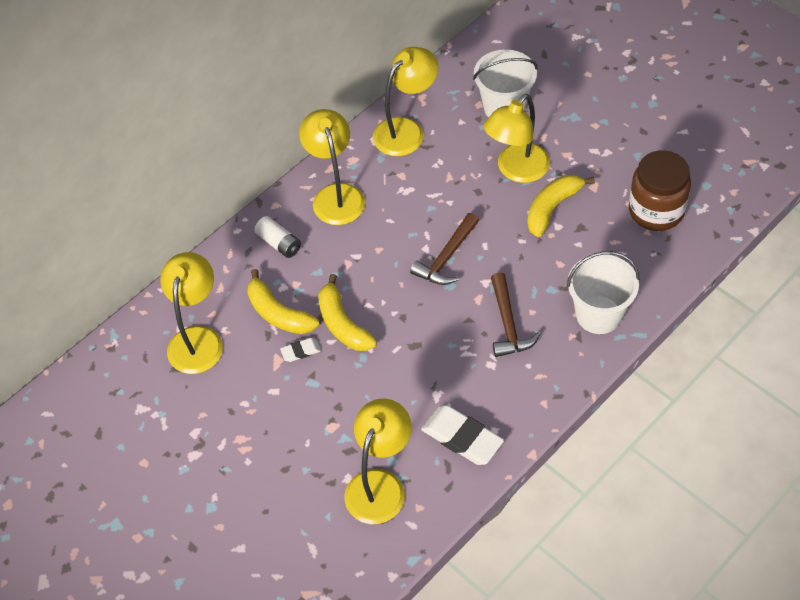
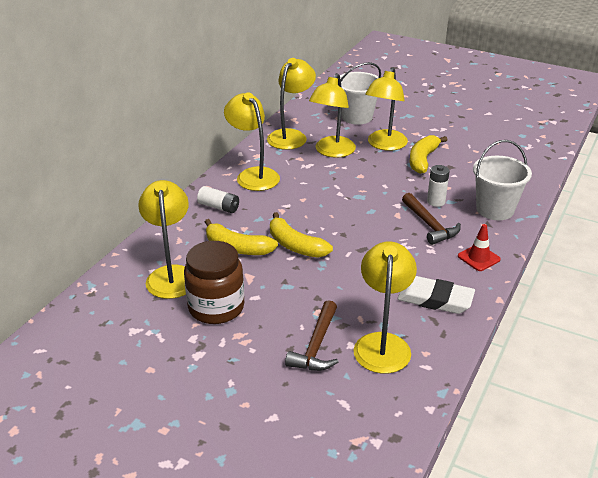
camera: 20 degrees left, 20 degrees down
white eraser [280,338,321,362] -> none
brown hammer [410,213,479,285] -> brown hammer moved to [285,300,338,371]
brown jar [629,150,691,231] -> brown jar moved to [184,241,244,324]
none -> yellow lamp [309,73,356,157]
none -> white battery [427,165,450,207]
none -> red traffic cone [458,224,501,271]

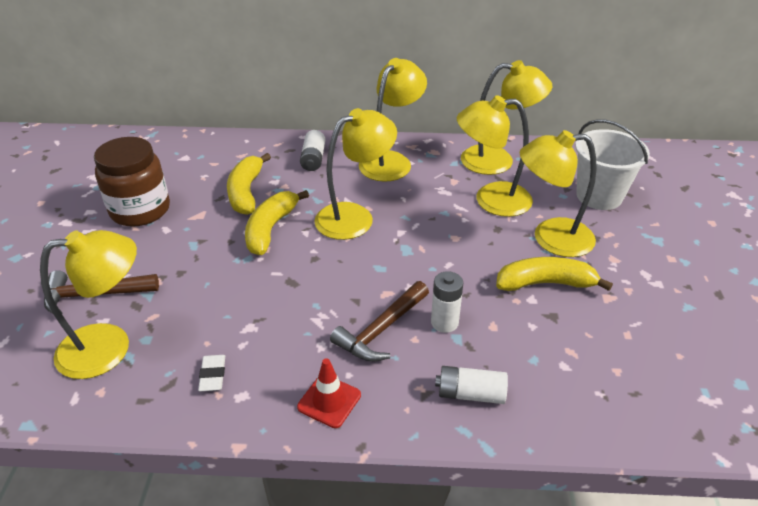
camera: 65 degrees right, 5 degrees up
yellow lamp [138,180,189,299] -> yellow lamp moved to [314,108,397,240]
white eraser [397,276,475,314] -> white eraser [198,355,225,391], size x0.50
white bucket [473,140,532,220] -> white battery [435,366,508,404]

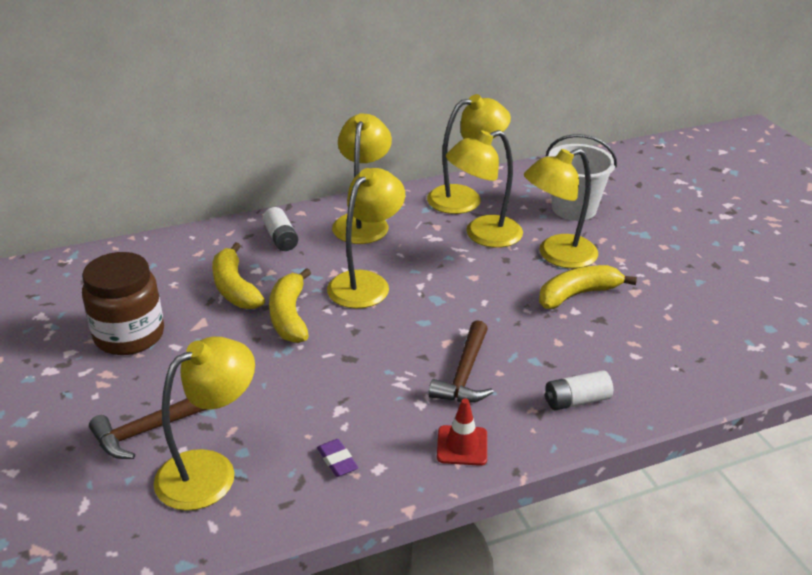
camera: 25 degrees left, 5 degrees down
white eraser [198,355,225,391] -> purple eraser [317,439,358,477]
white battery [431,271,463,333] -> none

